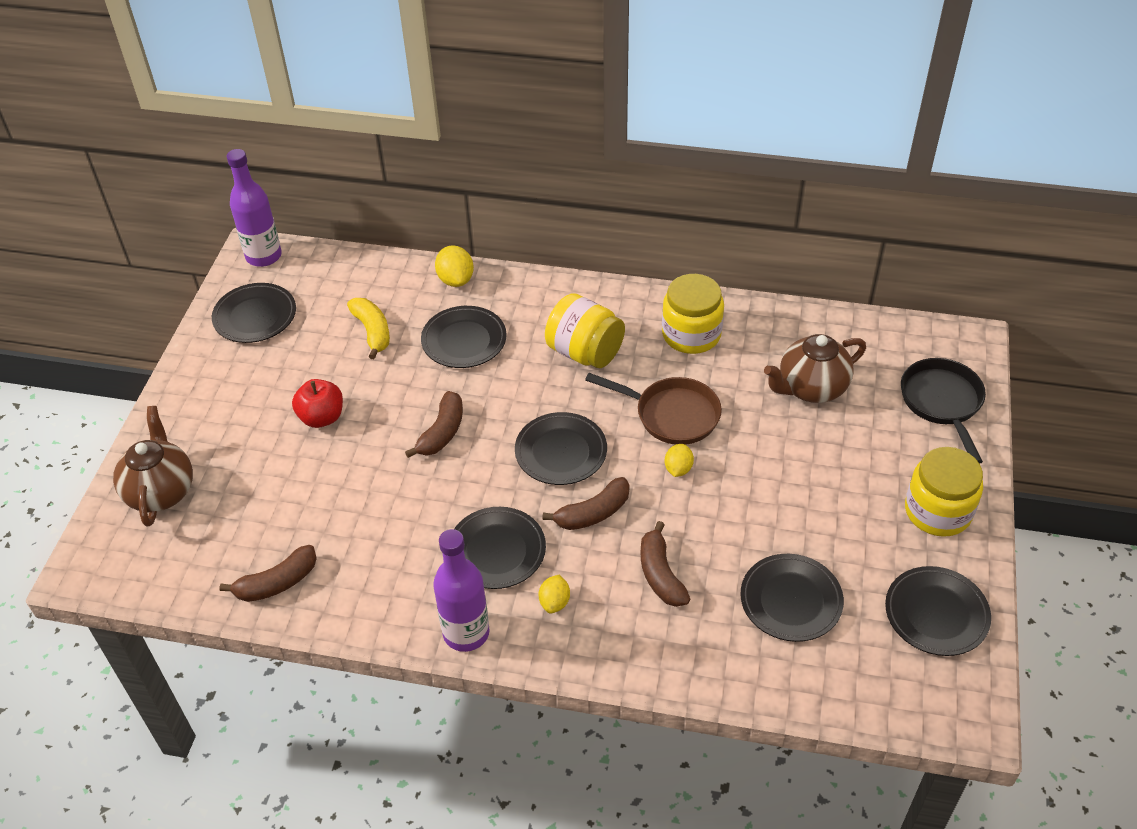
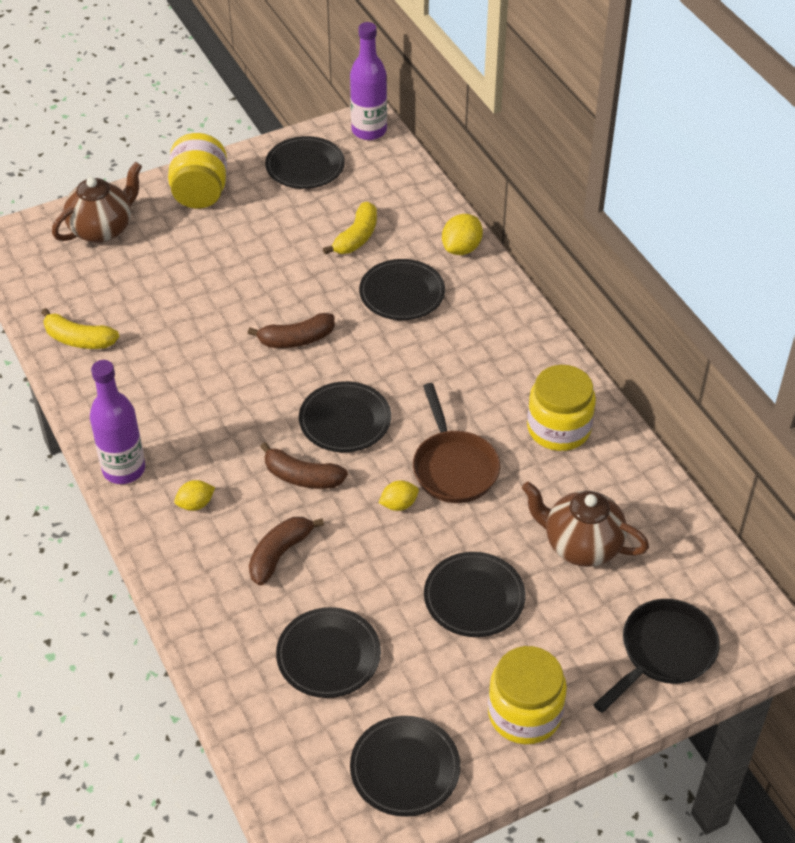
camera: 50 degrees right, 0 degrees up
brown banana [219,545,317,602] -> yellow banana [41,308,119,349]
red apple [292,379,343,428] -> none
black plate [454,507,546,589] -> black plate moved to [424,552,526,637]
yellow jar [545,293,625,368] -> yellow jar moved to [168,133,227,209]

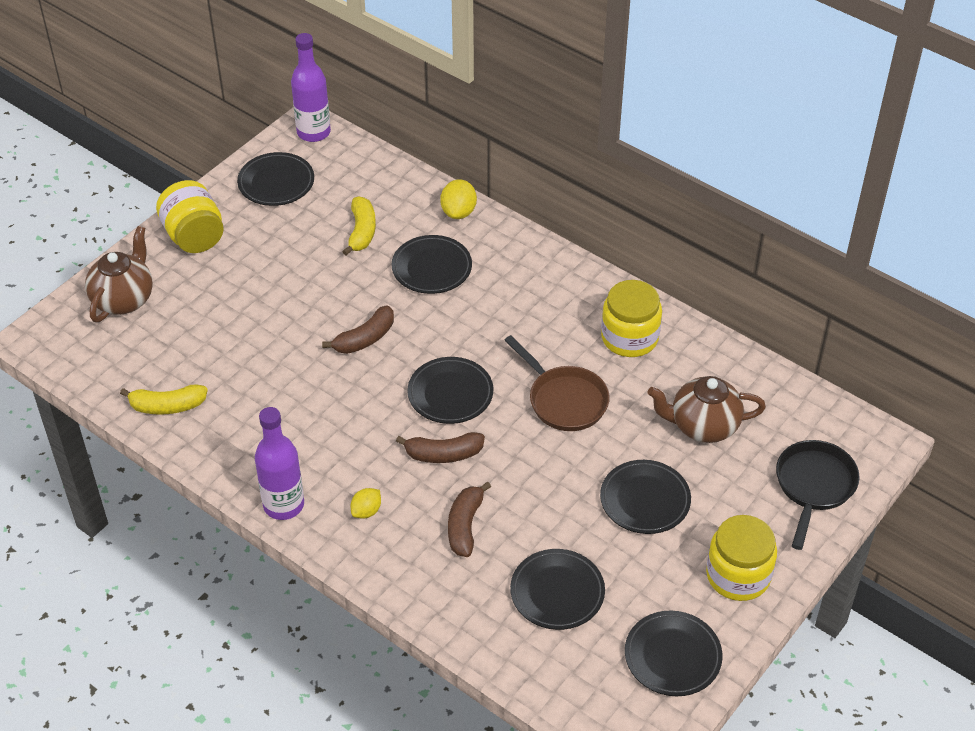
camera: 25 degrees left, 0 degrees up
yellow lemon [379,480,419,511] -> none

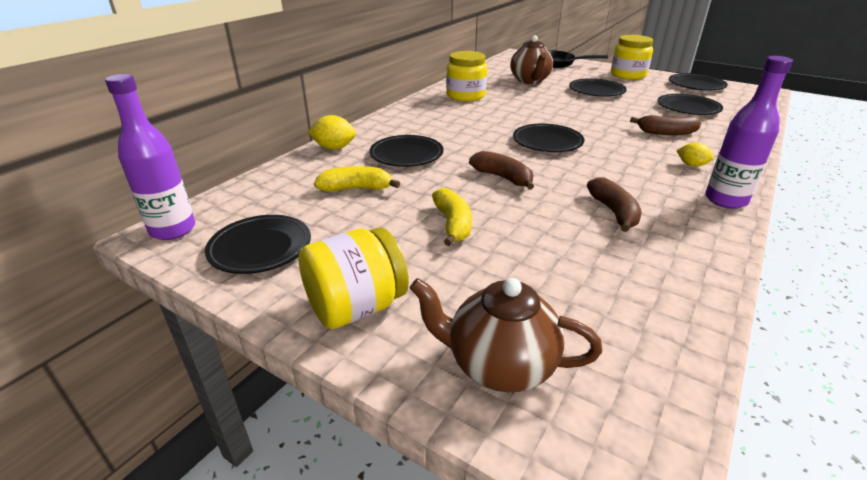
camera: 95 degrees left, 15 degrees down
yellow banana [120,384,208,415] -> yellow banana moved to [432,188,472,246]
brown banana [396,432,485,463] -> brown banana moved to [587,178,642,232]
brown pan [504,335,610,431] -> none

